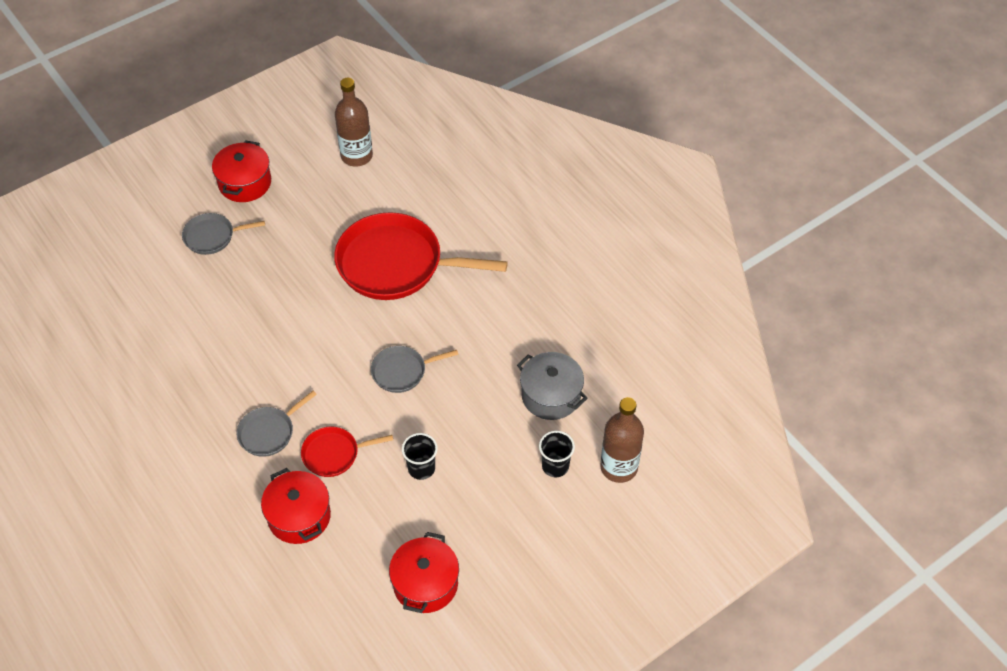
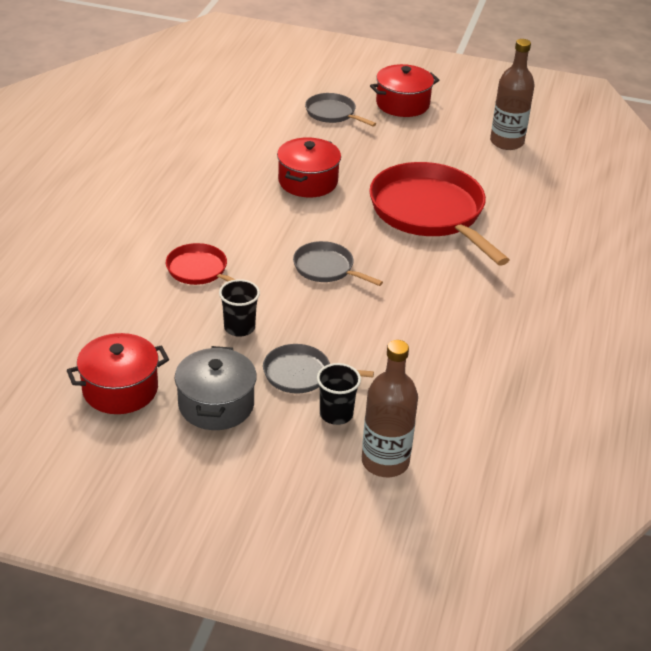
camera: 50 degrees right, 15 degrees down
grey pan [237,391,317,457] -> grey pan moved to [263,344,374,394]
red pot [261,468,331,544] -> red pot moved to [277,137,341,197]
grey pot [517,352,588,420] -> grey pot moved to [175,346,257,430]

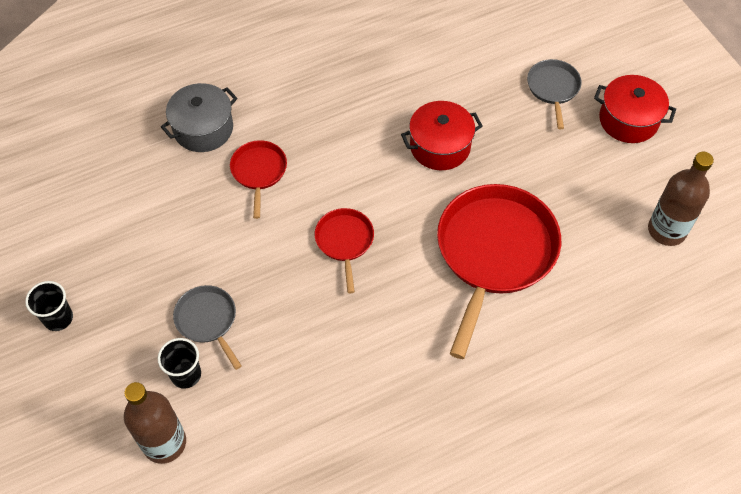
camera: 50 degrees right, 20 degrees up
red pot [67,333,169,414] -> none
grey pot [175,346,257,430] -> grey pot moved to [161,83,237,152]
black cup [219,279,260,337] -> black cup moved to [25,281,73,331]
grey pan [293,241,383,286] -> red pan [315,208,374,293]

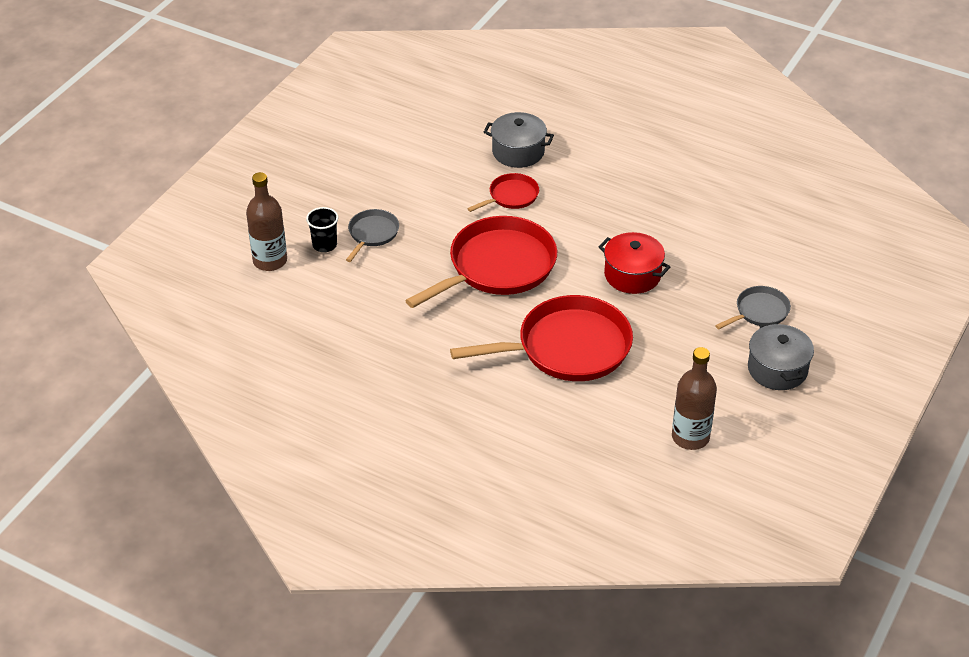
camera: 55 degrees right, 15 degrees down
black cup [25,281,73,331] -> none
red pan [315,208,374,293] -> red pan [405,216,557,308], size x2.05
red pot [594,75,676,143] -> grey pot [748,322,814,390]

